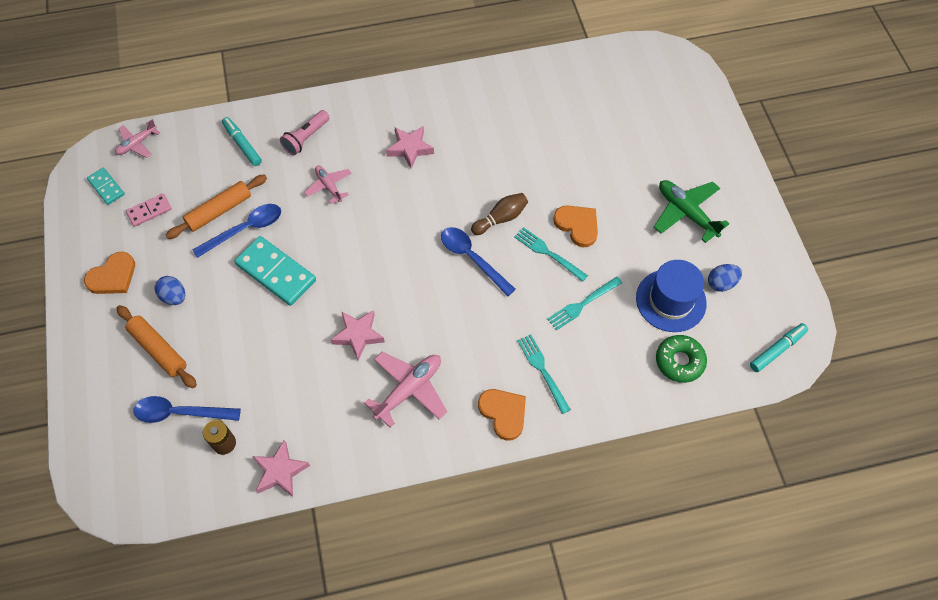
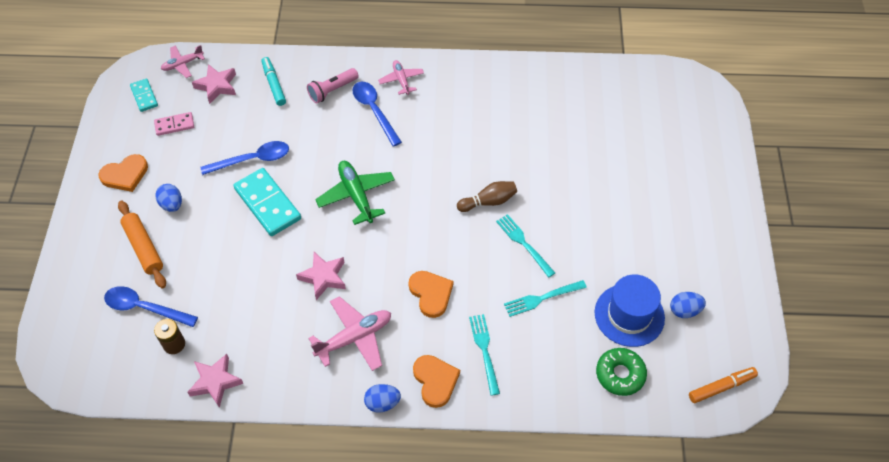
camera: 15 degrees right, 5 degrees down
orange rolling pin [166,174,267,239] -> none
pink plane [304,166,352,204] -> pink plane moved to [378,60,424,95]
pink star [386,126,434,169] -> pink star moved to [192,64,236,104]
blue spoon [441,227,516,296] -> blue spoon moved to [352,82,402,147]
orange heart [553,205,598,247] -> orange heart moved to [408,271,454,318]
green plane [654,180,729,243] -> green plane moved to [315,161,395,225]
turquoise marker [750,323,808,372] -> orange marker [689,367,758,403]
none -> blue egg [364,384,401,413]

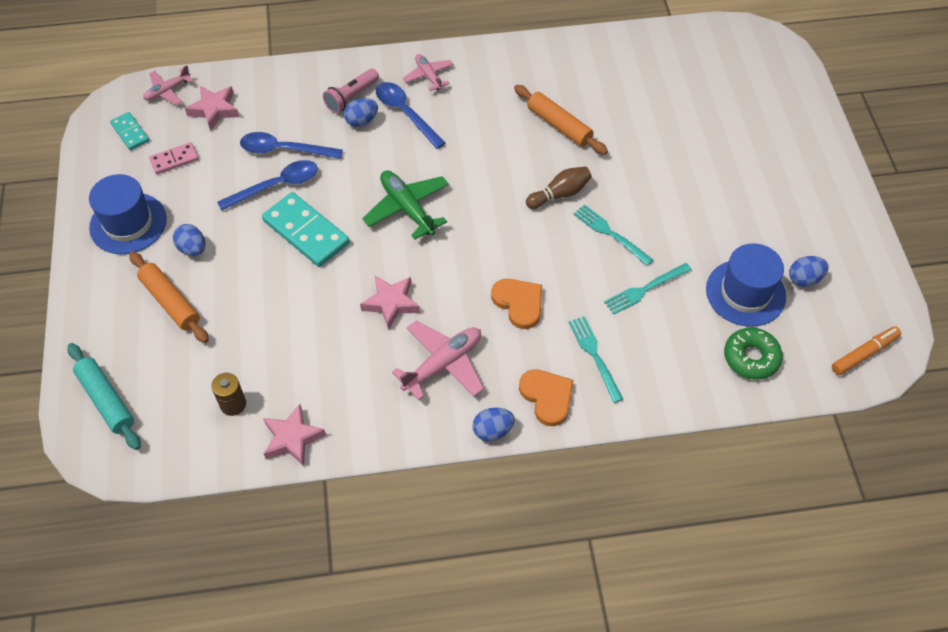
camera: 10 degrees left, 0 degrees up
orange heart [98,154,148,192] -> blue hat [89,174,167,254]
blue spoon [104,286,198,327] -> blue spoon moved to [240,132,343,159]
turquoise marker [262,57,286,106] -> none
none -> turquoise rolling pin [68,343,141,450]
none -> blue egg [344,98,378,127]
none -> orange rolling pin [514,85,608,155]

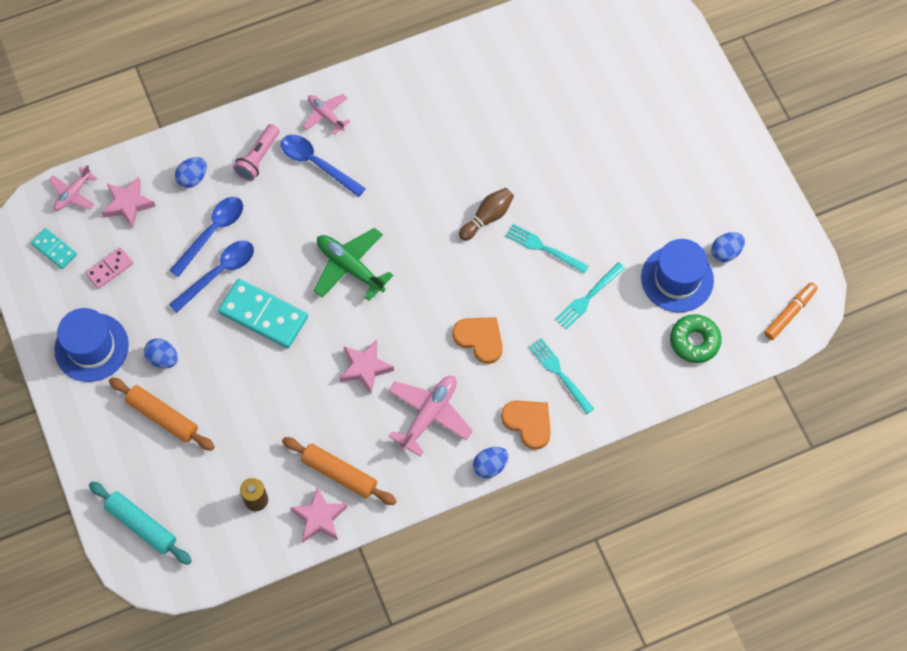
camera: 15 degrees left, 10 degrees up
blue spoon [240,132,343,159] -> blue spoon turned 135 degrees clockwise [169,197,243,277]
blue egg [344,98,378,127] -> blue egg moved to [175,157,207,188]
orange rolling pin [514,85,608,155] -> orange rolling pin moved to [282,437,396,505]

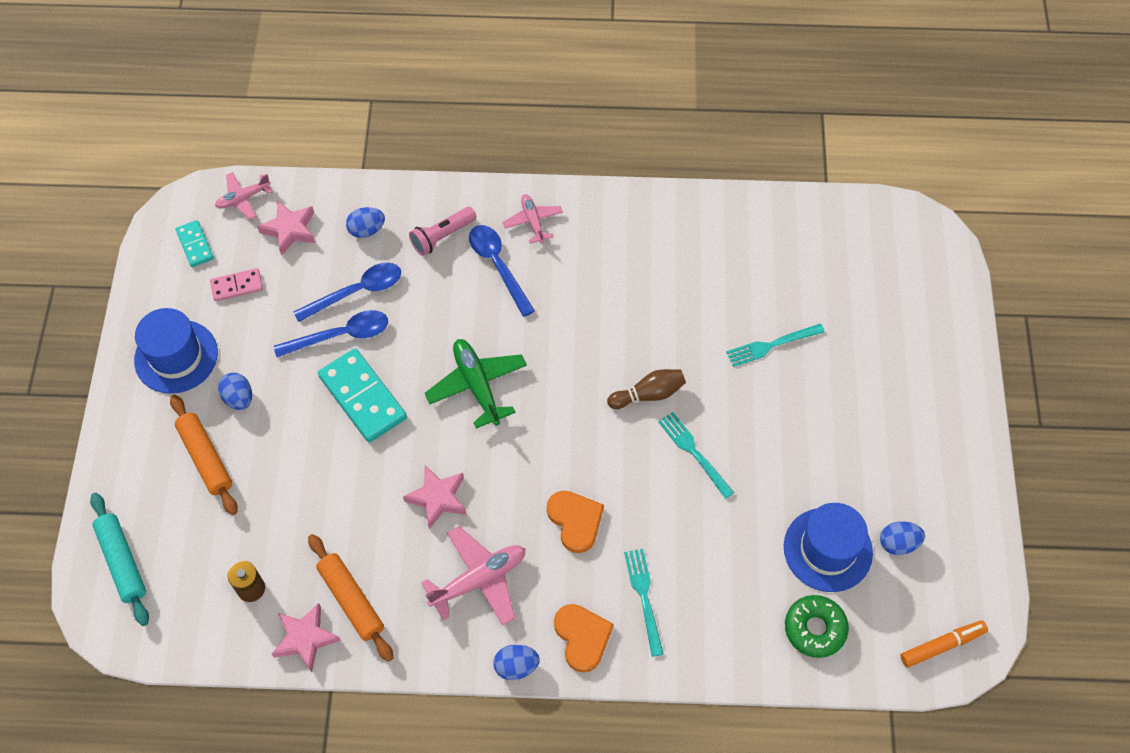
camera: 25 degrees right, 5 degrees down
turquoise fork [555,262,625,330] -> turquoise fork moved to [726,324,825,367]

